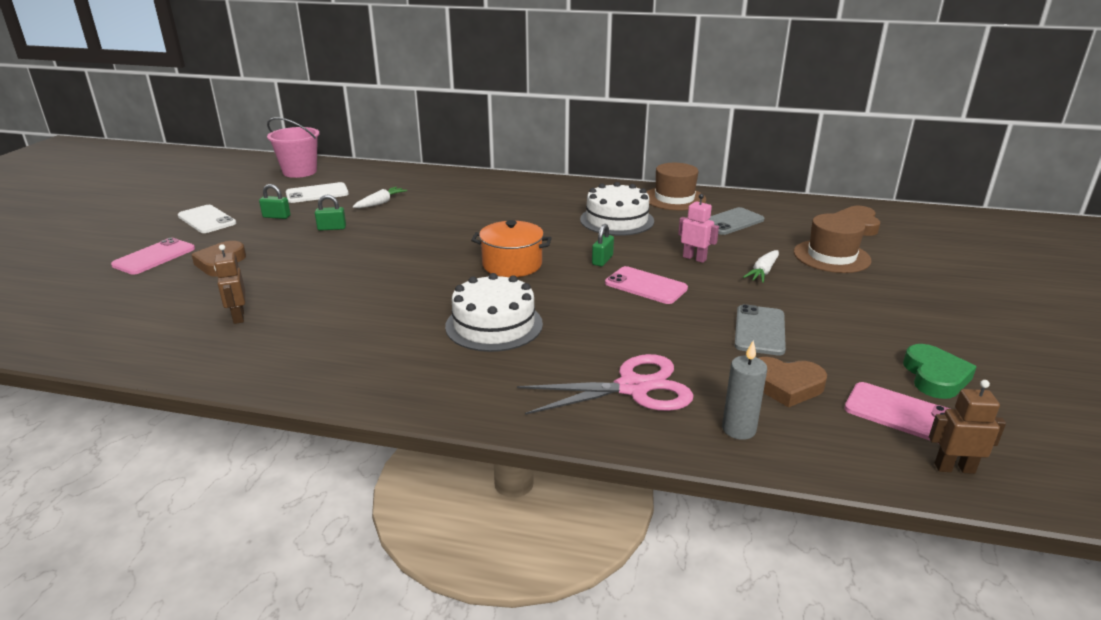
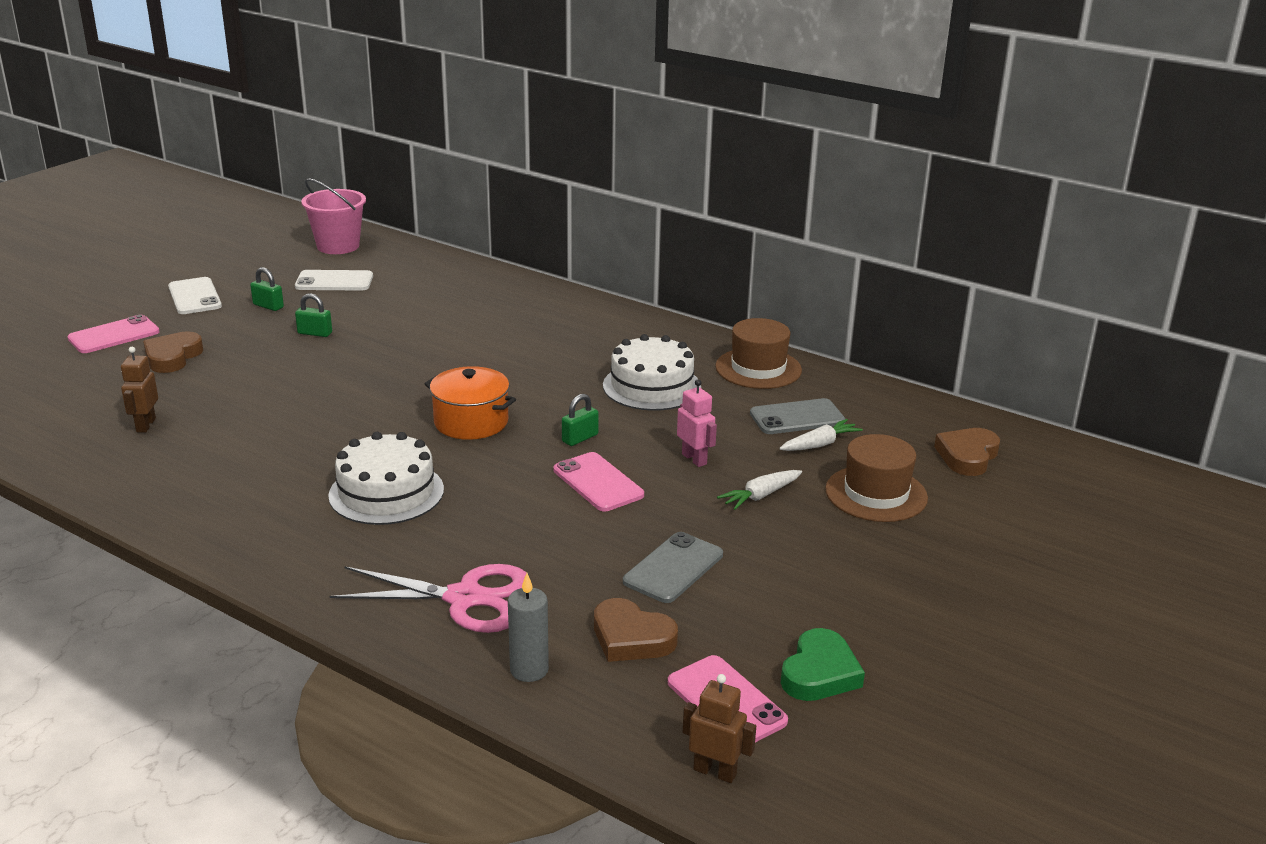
camera: 20 degrees right, 0 degrees up
white carrot [353,187,407,208] -> white carrot moved to [779,419,863,451]

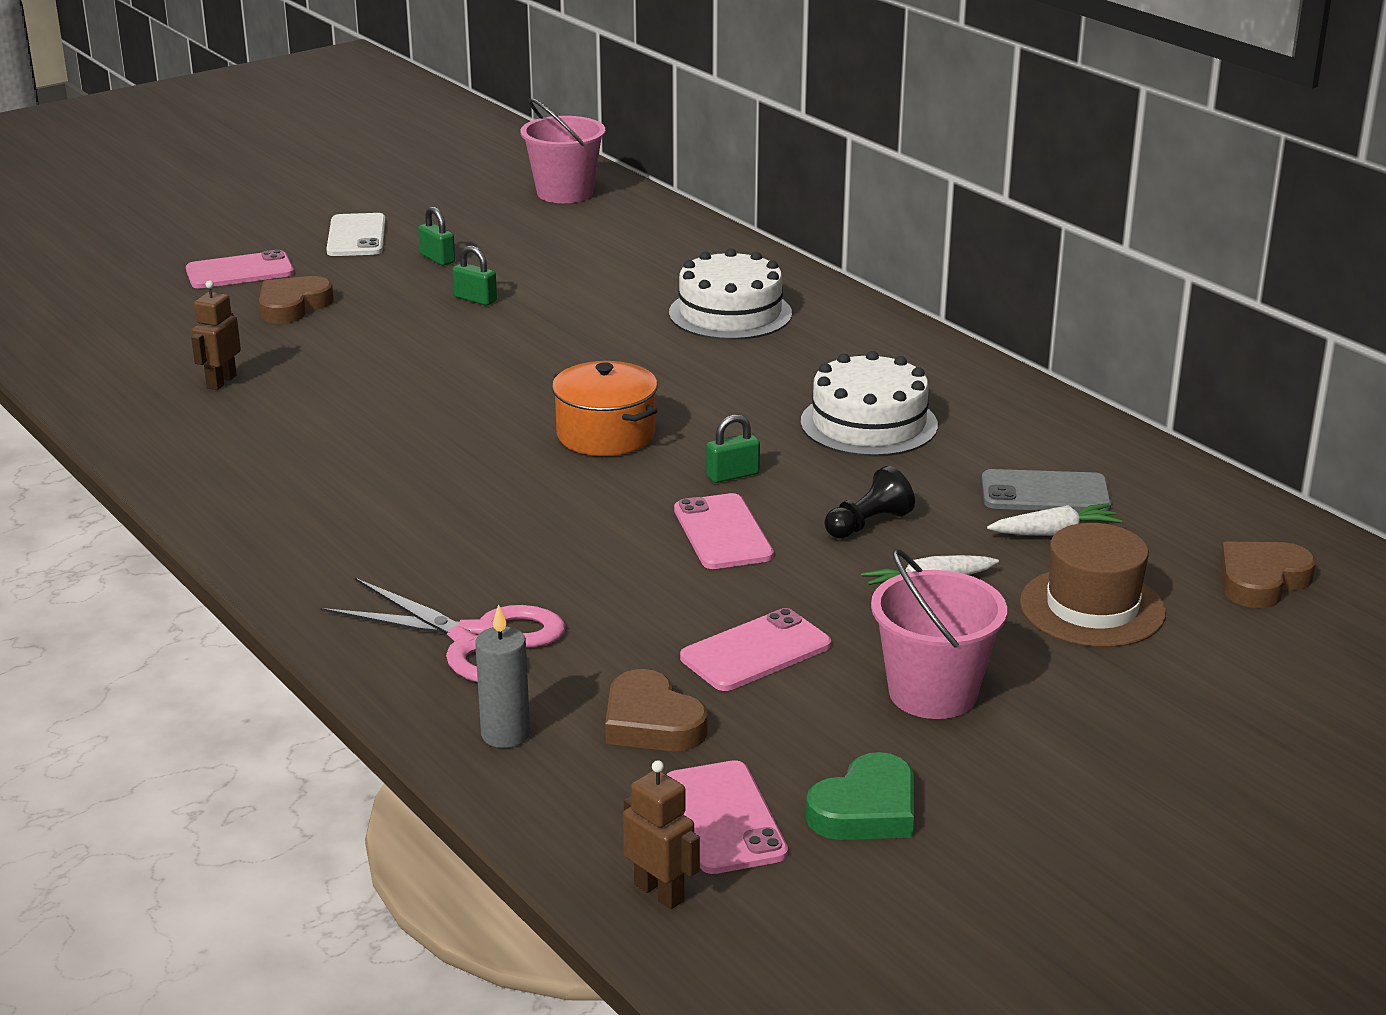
camera: 20 degrees right, 0 degrees up
white phone [295,270,373,291] -> none
white cake [328,432,444,525] -> white cake moved to [669,249,792,340]
grey phone [623,532,723,603] -> pink phone [680,608,831,691]
pink robot [677,379,717,467] -> black pawn [824,466,915,539]
brown hat [715,318,802,389] -> none
none -> pink bucket [871,549,1007,719]

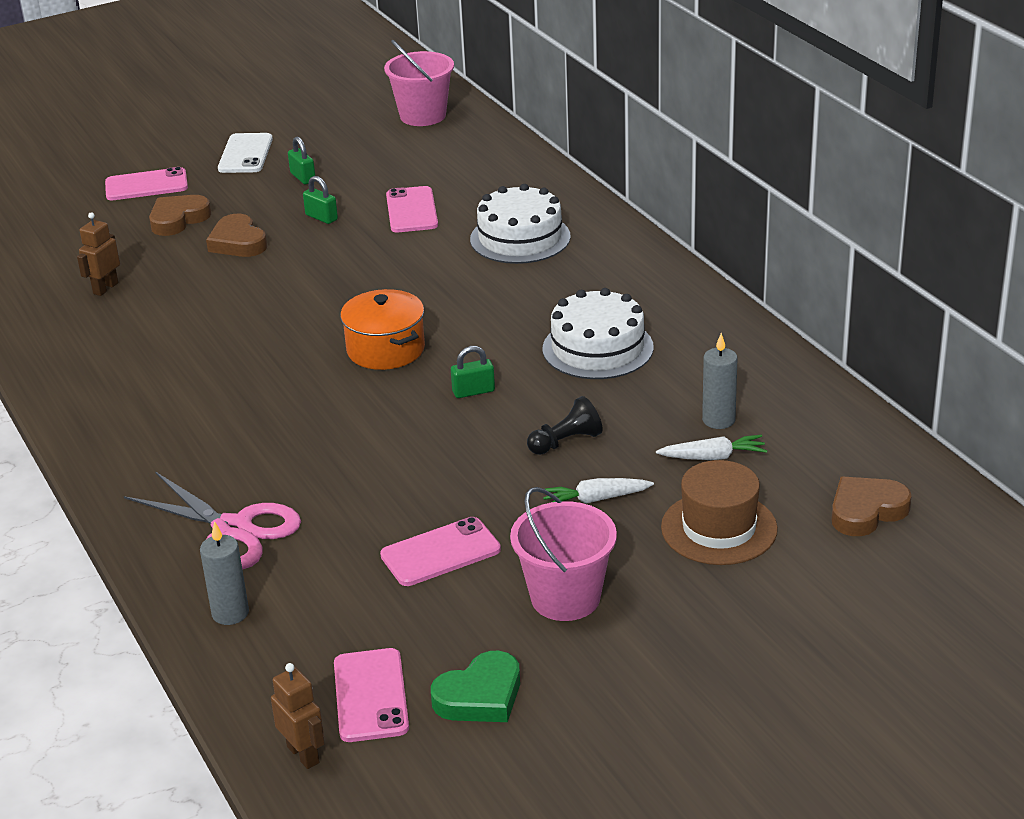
camera: 10 degrees right, 5 degrees up
brown heart [605,669,707,751] -> brown heart moved to [206,214,267,257]
pink phone [674,493,774,569] -> pink phone moved to [386,186,438,232]
grey phone [982,469,1112,512] -> grey candle [702,333,737,429]

